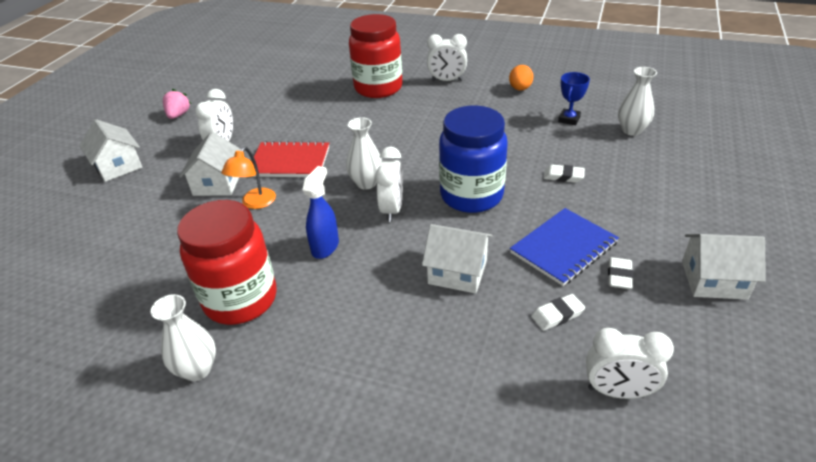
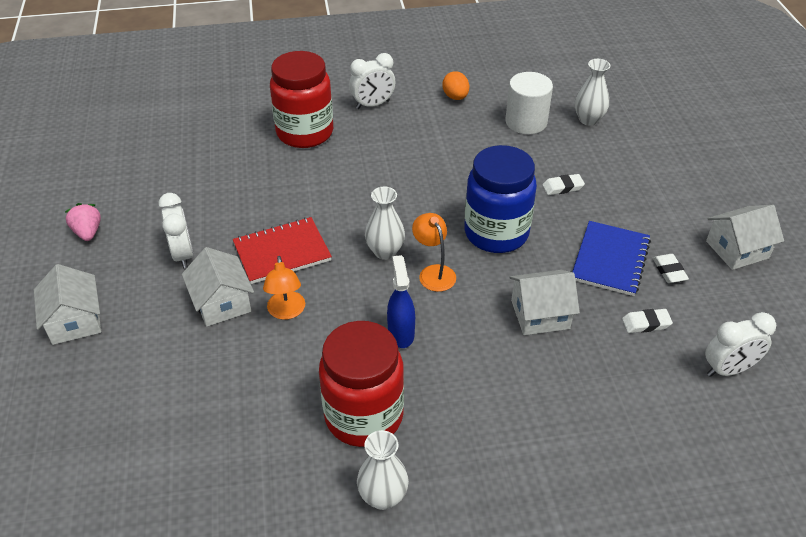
camera: 30 degrees left, 5 degrees up
white house [79,119,142,182] -> white house turned 45 degrees clockwise [34,264,101,345]
white clock [375,146,403,222] -> orange lamp [412,213,456,292]
white eraser [531,294,585,331] -> white eraser turned 45 degrees clockwise [622,309,673,333]
blue trophy [558,72,590,125] -> white cylinder [505,72,553,134]

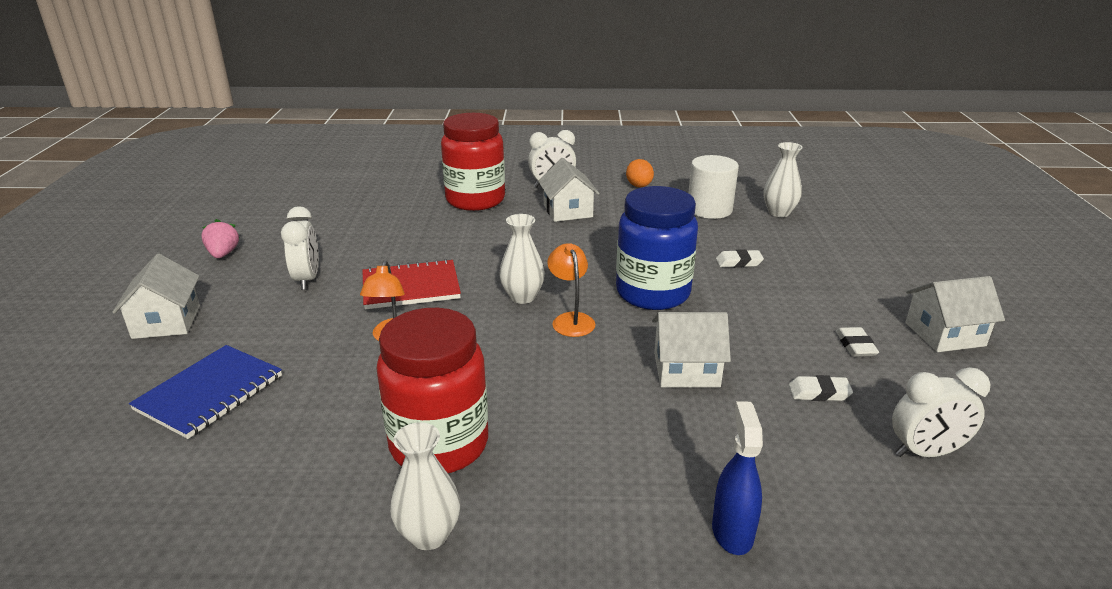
camera: 10 degrees right, 15 degrees down
white house [182,247,254,327] -> white house moved to [538,158,600,222]
blue spray bottle [387,255,415,348] -> blue spray bottle moved to [712,401,763,555]
blue notebook [572,221,651,296] -> blue notebook moved to [129,345,282,439]

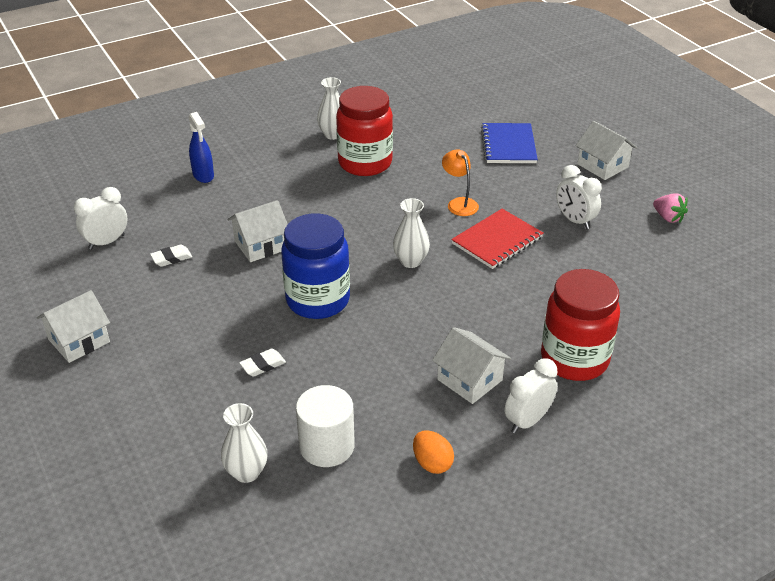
camera: 150 degrees right, 10 degrees up
orange lamp [547,243,595,337] -> none
white eraser [836,327,879,357] -> none

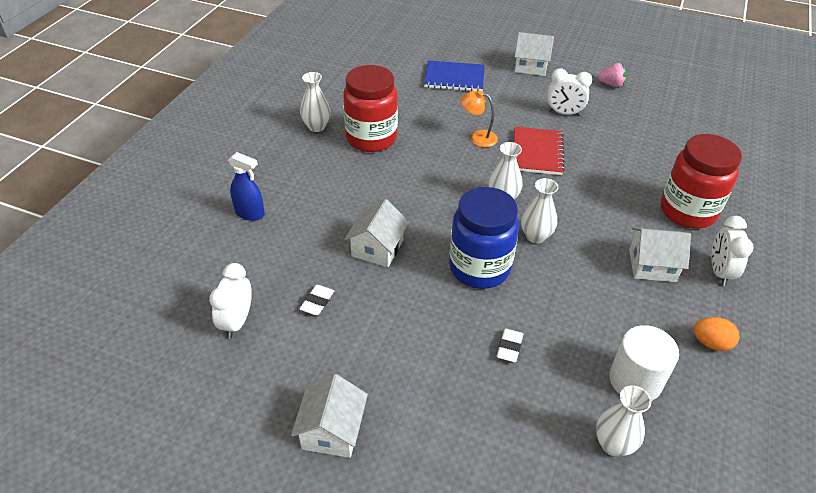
camera: 40 degrees left, 5 degrees up
blue notebook [481,123,538,163] -> blue notebook turned 45 degrees counterclockwise [424,60,485,91]
none -> white vase [521,178,558,244]

